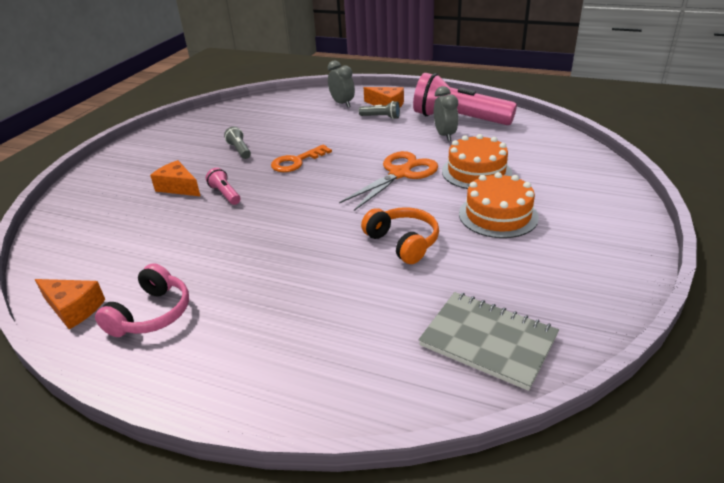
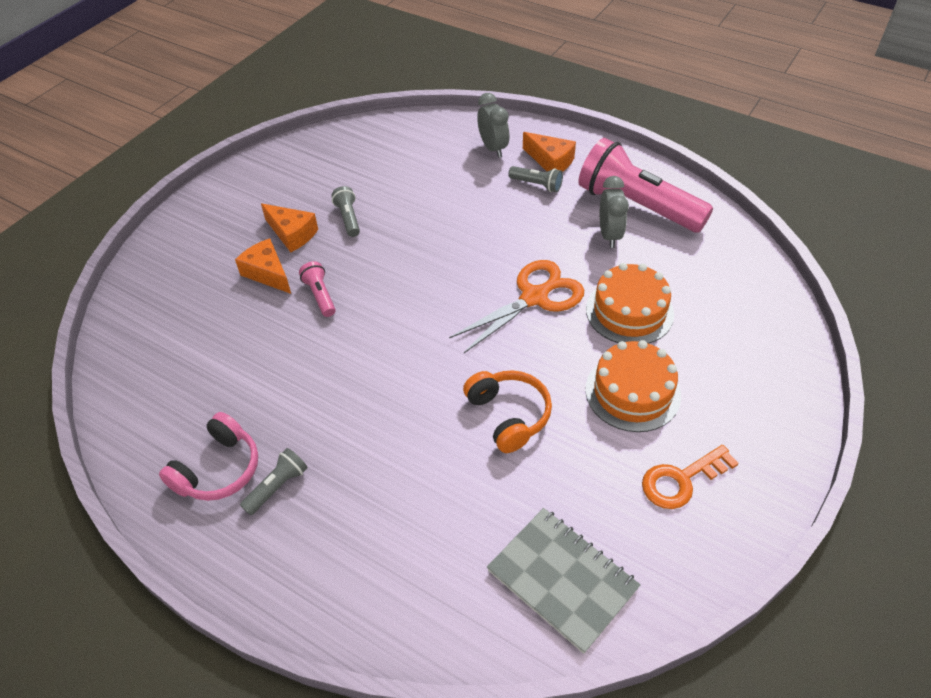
camera: 10 degrees right, 15 degrees up
orange cheese [35,279,105,329] -> orange cheese moved to [261,203,318,252]
orange key [271,145,332,172] -> orange key moved to [642,445,738,509]
none -> grey flashlight [240,448,308,515]

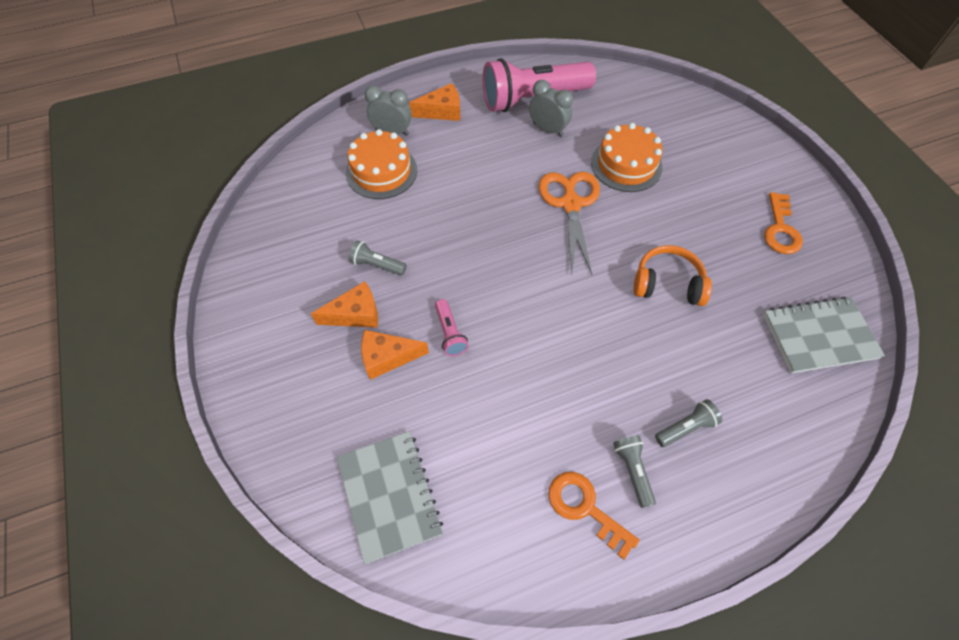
camera: 55 degrees left, 10 degrees up
pink headphones [159,412,258,501] -> orange key [548,472,640,560]
pink flashlight [299,261,336,317] -> pink flashlight turned 120 degrees counterclockwise [435,299,469,356]
grey flashlight [508,166,563,192] -> grey flashlight moved to [655,399,722,447]
orange cake [585,340,681,432] -> orange cake moved to [346,129,417,199]
none -> grey notebook [337,431,443,564]

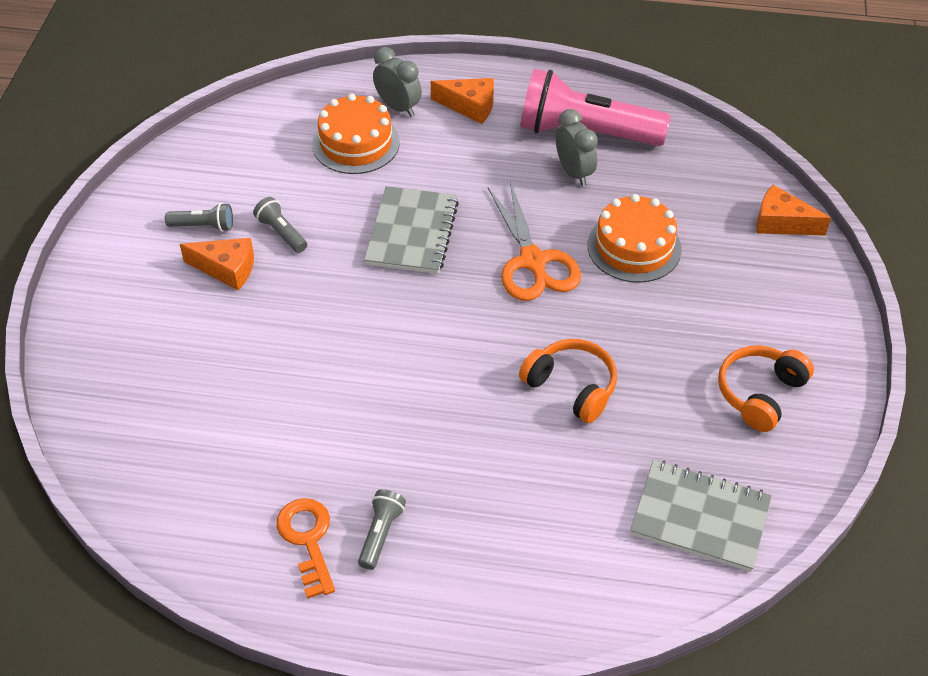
camera: 30 degrees right, 10 degrees down
grey notebook [337,431,443,564] -> grey notebook moved to [364,186,459,274]
orange cheese [361,330,429,380] -> orange cheese moved to [756,185,831,236]
pink flashlight [435,299,469,356] -> none
orange scissors [539,172,600,275] -> orange scissors turned 135 degrees clockwise [488,181,581,301]
grey flashlight [655,399,722,447] -> grey flashlight moved to [165,203,233,232]
orange key [764,192,803,254] -> orange headphones [718,346,814,432]

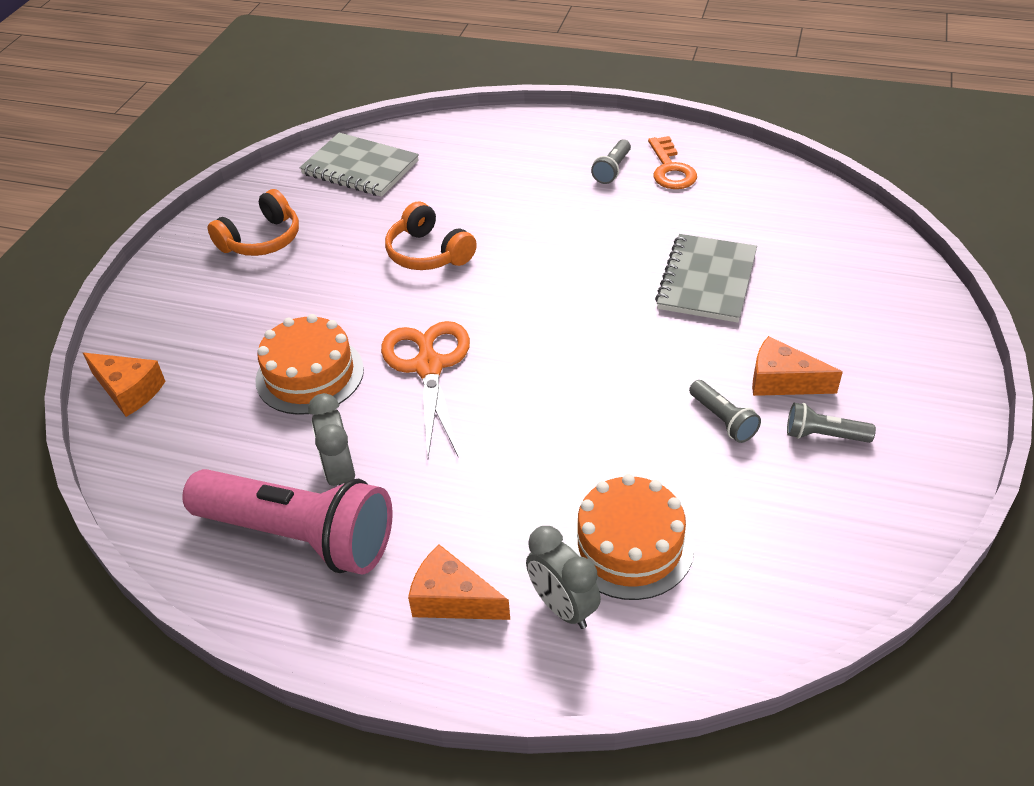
camera: 170 degrees left, 5 degrees down
grey notebook [364,186,459,274] -> grey notebook moved to [655,234,757,323]

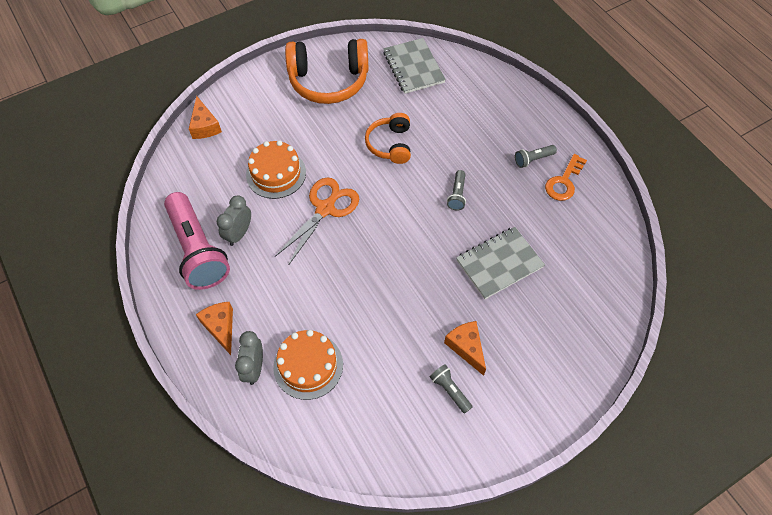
camera: 40 degrees right, 15 degrees up
orange headphones [208,189,299,256] -> orange headphones [285,39,368,104], size x1.71
grey flashlight [689,380,761,443] -> grey flashlight moved to [447,170,466,211]

